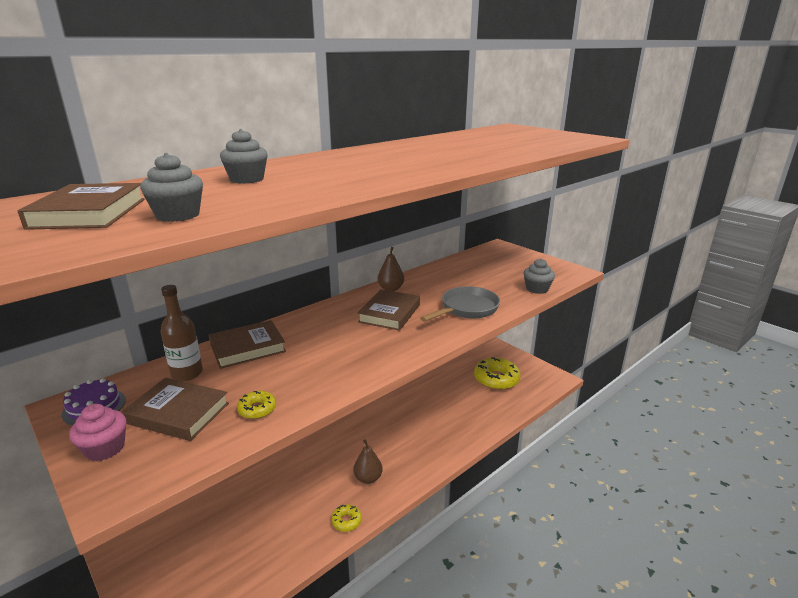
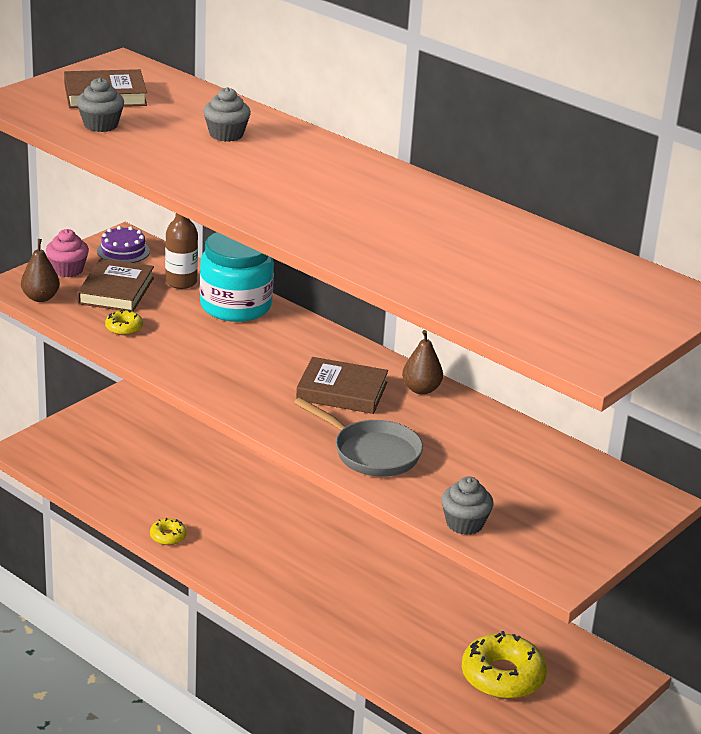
camera: 80 degrees right, 5 degrees up
brown book [209,320,286,369] -> turquoise jar [200,232,274,322]
brown pear [353,439,383,484] -> brown pear moved to [21,239,60,302]

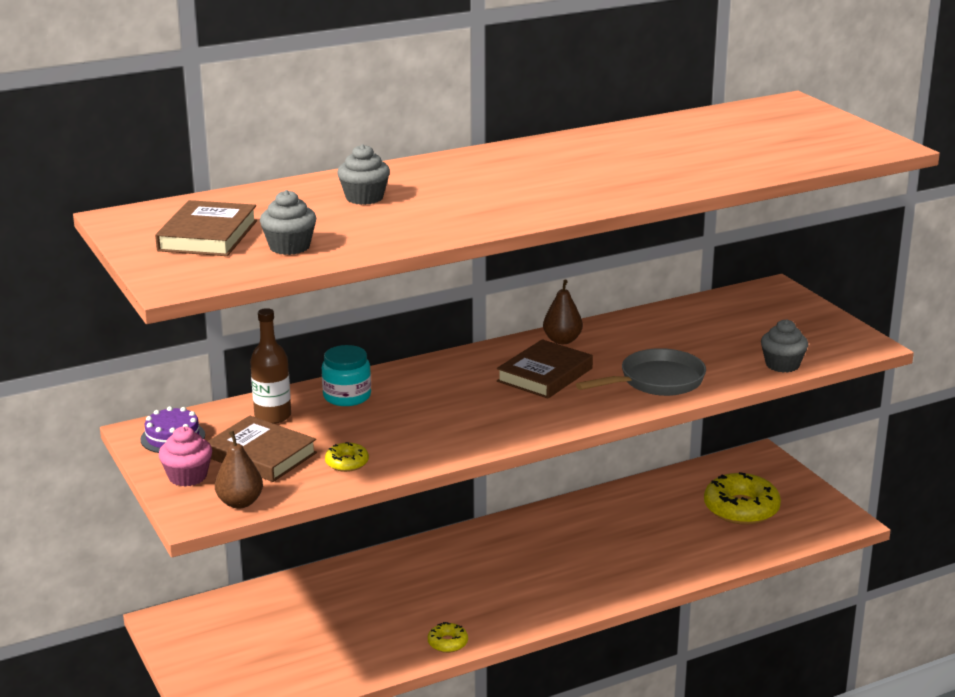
camera: 65 degrees left, 5 degrees down
turquoise jar [200,232,274,322] -> turquoise jar [322,345,371,406], size x0.60

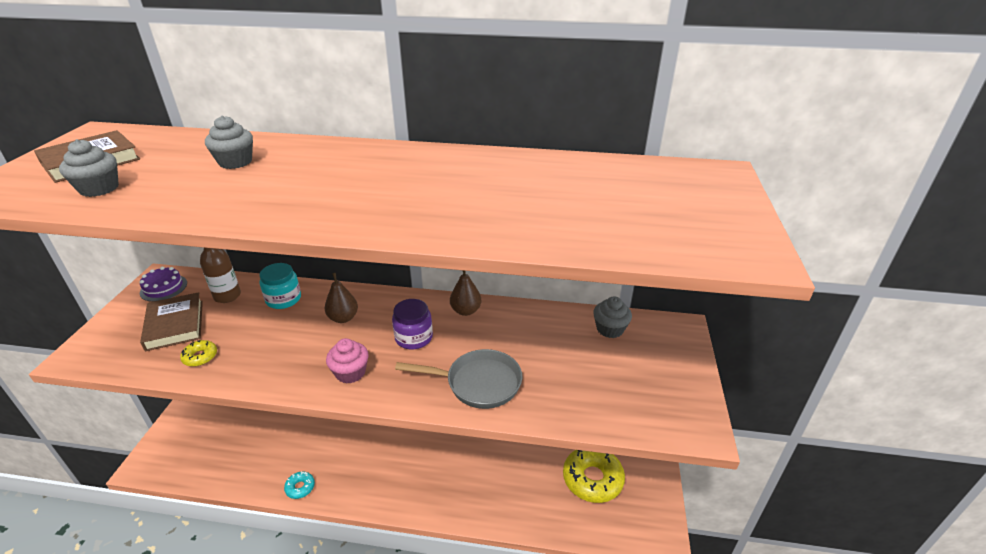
camera: 35 degrees right, 10 degrees up
pink cupcake [159,427,212,487] -> pink cupcake moved to [326,338,369,384]
brown pear [215,431,263,509] -> brown pear moved to [324,273,358,323]
yellow donut [428,622,468,653] -> turquoise donut [284,471,315,499]
brown book [497,339,593,399] -> purple jar [392,299,433,349]
grey cupcake [761,319,808,373] -> grey cupcake moved to [593,296,632,338]

